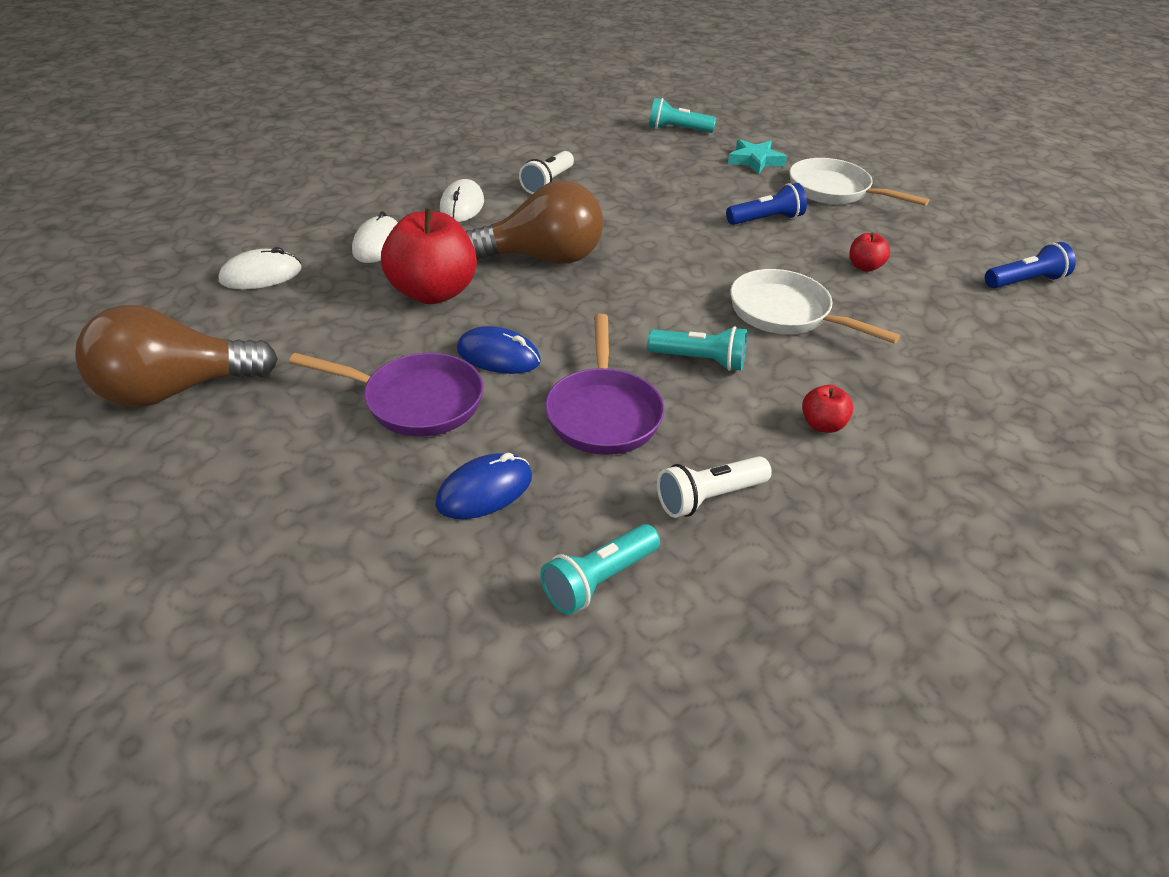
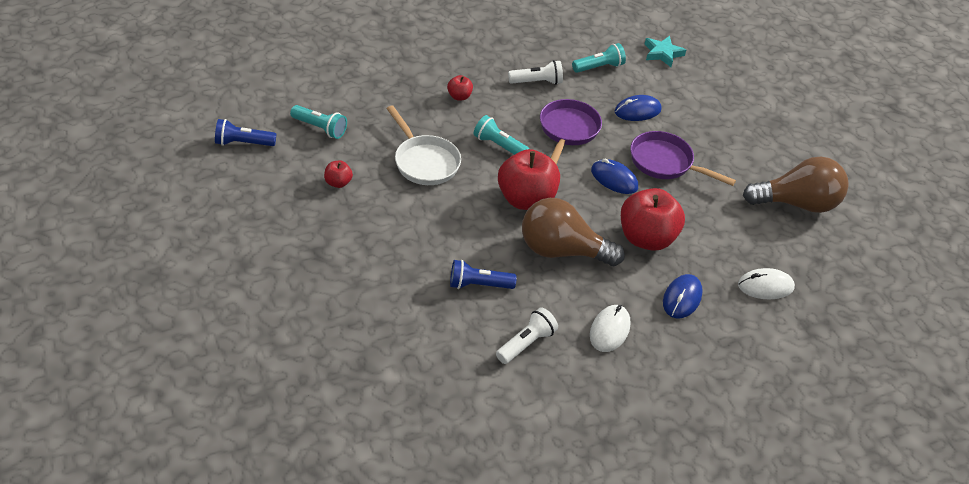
camera: 165 degrees left, 5 degrees up
white mouse [352,211,398,263] -> blue mouse [663,274,703,318]
turquoise flashlight [649,98,716,133] -> turquoise flashlight moved to [290,105,347,139]
blue flashlight [726,183,807,225] -> blue flashlight moved to [450,260,517,289]
turquoise star [728,139,787,174] -> turquoise star moved to [645,36,686,67]
white pan [789,158,929,206] -> none
none -> red apple [498,149,560,210]

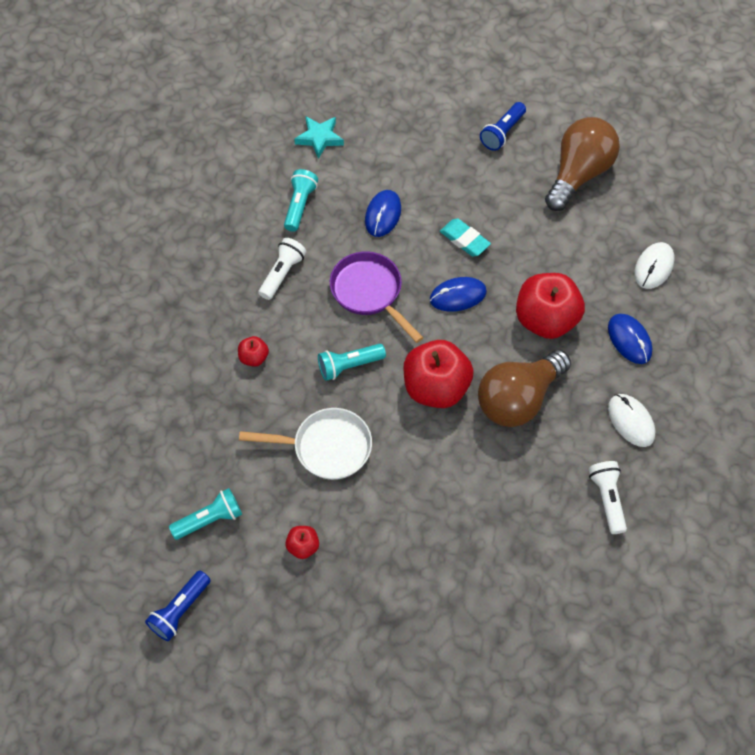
camera: 50 degrees left, 15 degrees up
blue flashlight [450,260,517,289] -> blue flashlight moved to [480,102,526,151]
purple pan [630,131,736,186] -> turquoise eraser [440,219,491,257]

